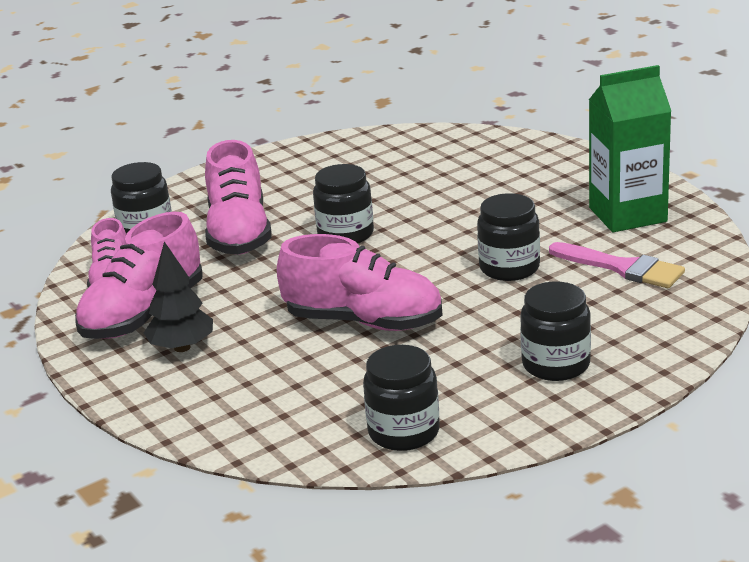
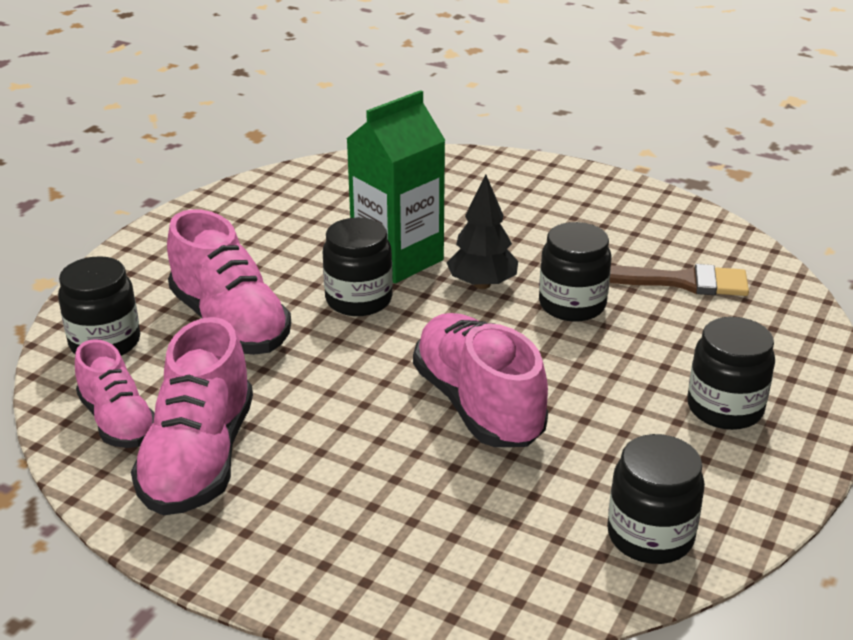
camera: 30 degrees left, 5 degrees up
black tree [144,241,213,352] -> black tree moved to [447,175,518,289]
pink shoe [277,234,443,331] -> pink shoe turned 105 degrees counterclockwise [413,313,548,447]
pink brush [549,242,685,288] -> brown brush [609,264,749,296]
green carton [589,65,671,232] -> green carton moved to [347,90,446,284]

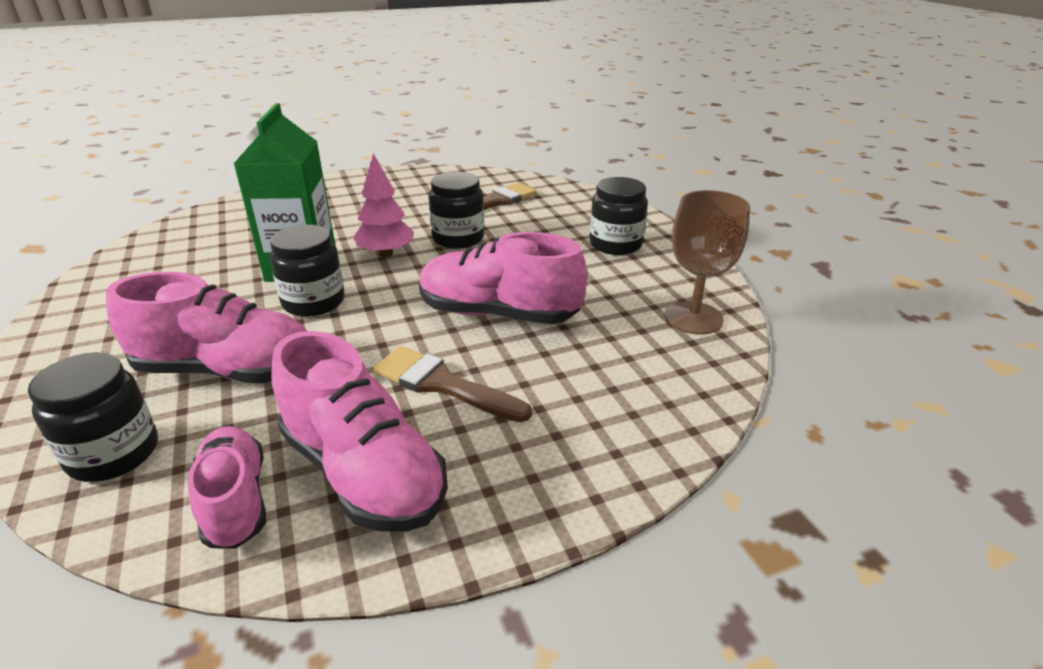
camera: 50 degrees left, 0 degrees up
pink shoe [75,339,155,448] -> pink shoe turned 120 degrees counterclockwise [188,426,266,549]
black tree [447,175,518,289] -> pink tree [353,153,414,257]
black jar [607,434,705,564] -> brown goblet [665,190,750,335]
none -> brown brush [373,346,532,422]

